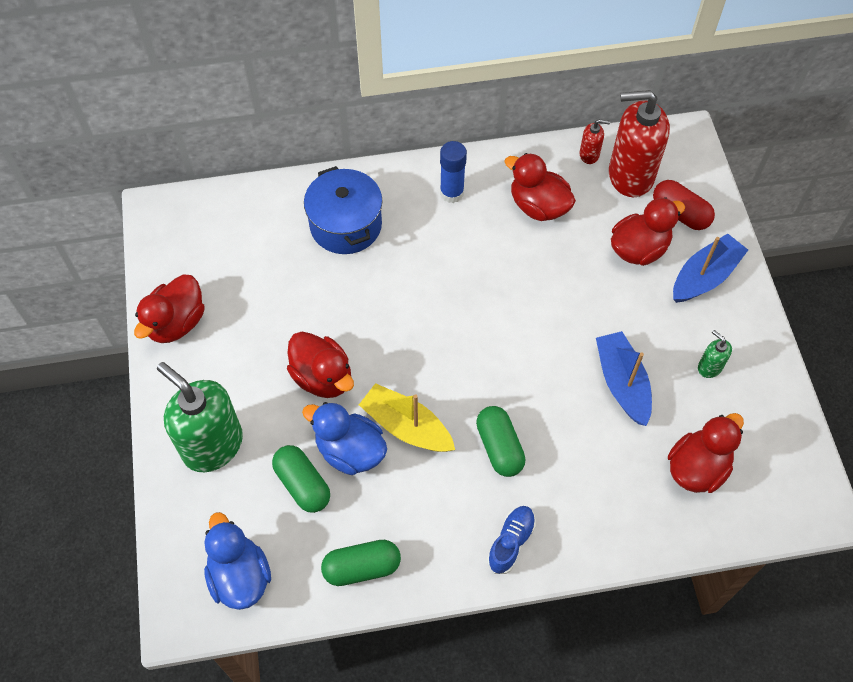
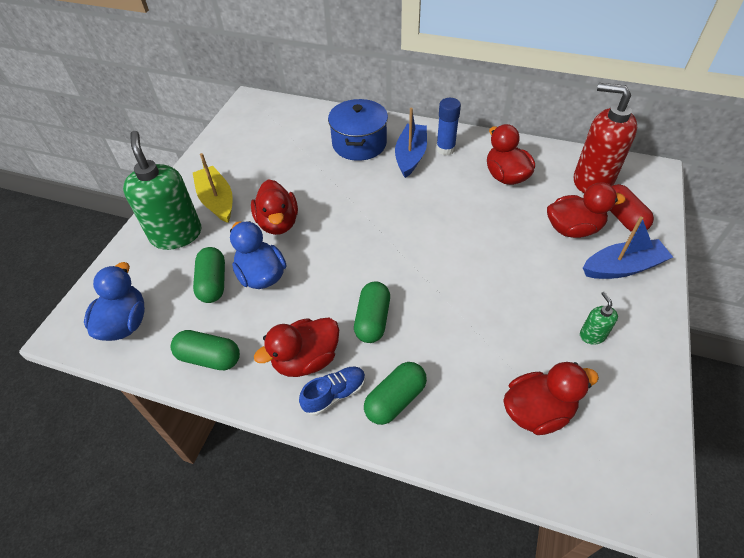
camera: 30 degrees right, 10 degrees down
red duck [134,274,205,343] -> red duck moved to [254,318,339,377]
yellow boat [359,383,455,452] -> yellow boat moved to [193,153,233,223]
red soap dispenser [580,119,610,164] -> none
blue boat [596,331,652,426] -> blue boat moved to [395,108,427,178]
none -> green capsule [364,362,427,425]

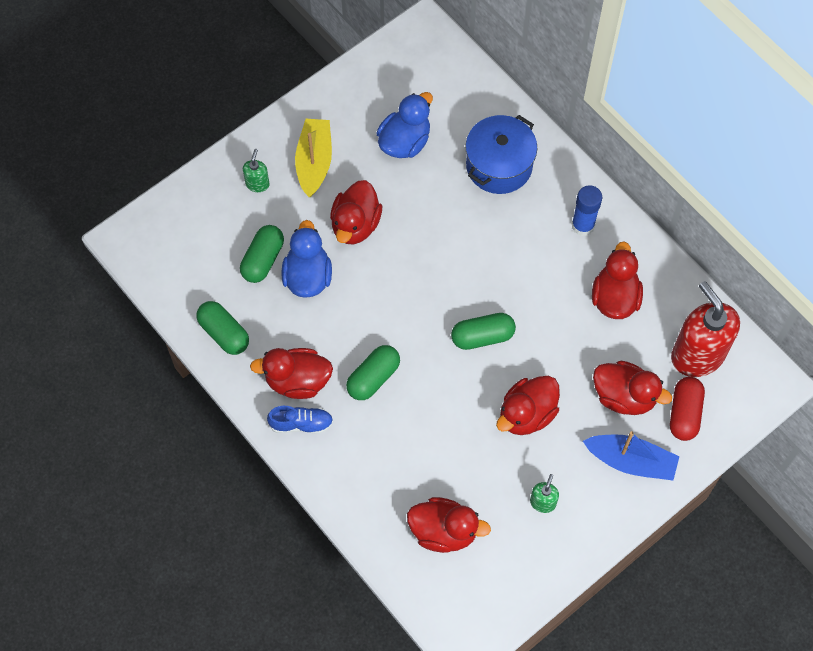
camera: 30 degrees right, 15 degrees up
blue duck [84,262,145,341] -> blue duck moved to [376,92,433,158]
green soap dispenser [123,131,201,250] -> green soap dispenser [243,149,270,192], size x0.44
green capsule [364,362,427,425] -> green capsule moved to [451,313,516,350]
blue boat [395,108,427,178] -> none
none -> red duck [496,376,560,435]

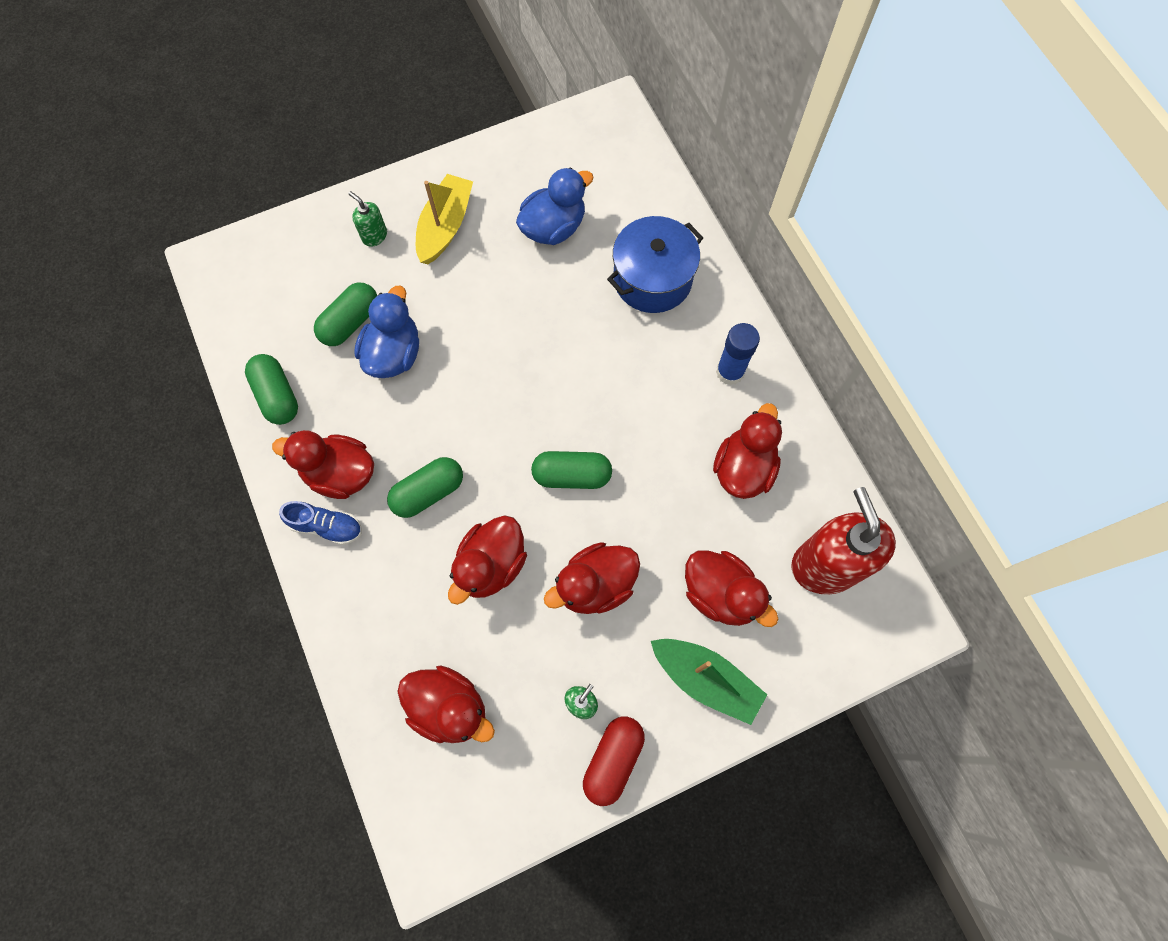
camera: 15 degrees right, 5 degrees up
green soap dispenser [243,149,270,192] -> green soap dispenser turned 75 degrees counterclockwise [348,191,387,247]
red duck [330,180,382,244] -> red duck moved to [448,515,527,605]
blue boat [583,431,680,481] -> green boat [651,639,767,725]
red capsule [670,377,705,441] -> red capsule moved to [583,717,645,806]

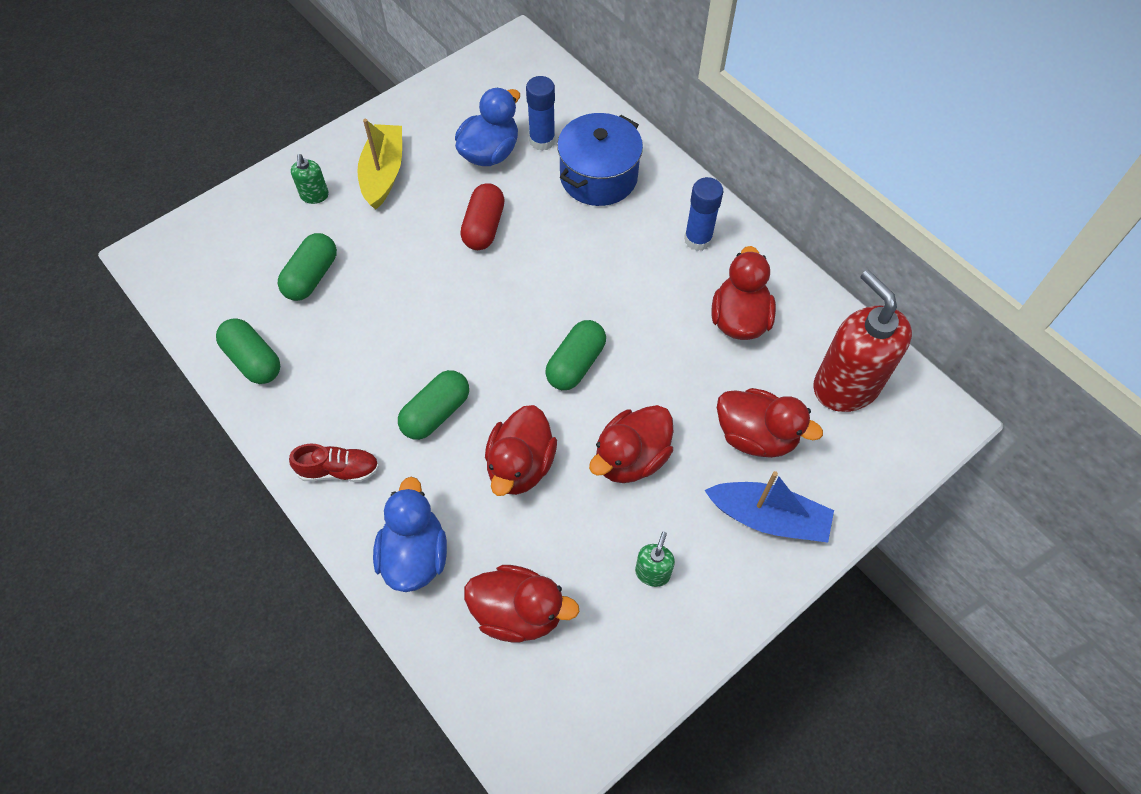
camera: 15 degrees left, 10 degrees down
red duck [272,430,374,499] -> none
blue shoe [279,501,362,545] -> red shoe [289,444,379,482]
green soap dispenser [348,191,387,247] -> green soap dispenser turned 120 degrees counterclockwise [291,154,329,204]
blue duck [354,285,419,378] -> blue duck moved to [373,477,447,592]
green capsule [531,451,612,489] -> green capsule turned 45 degrees counterclockwise [545,320,606,390]
red capsule [583,717,645,806] -> red capsule moved to [460,183,505,250]
green boat [651,639,767,725] -> blue boat [704,471,834,542]
none -> blue glue stick [526,76,555,151]

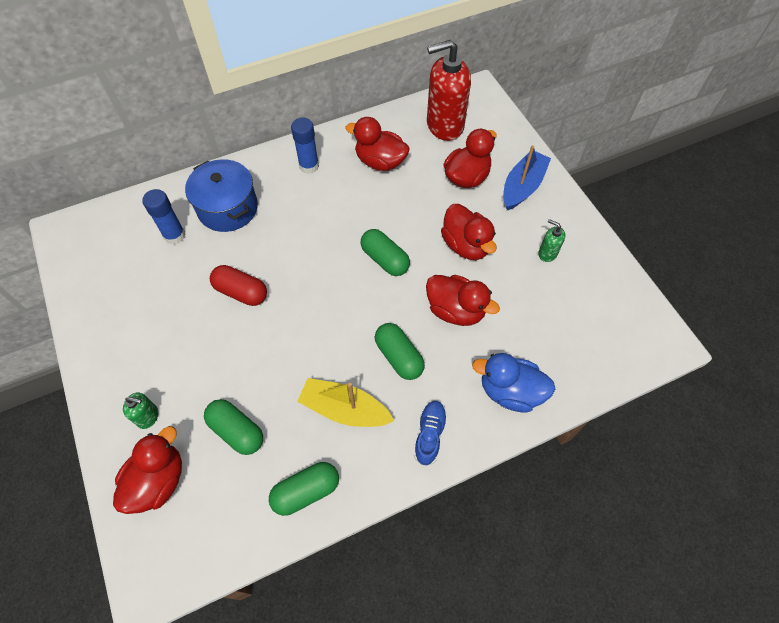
camera: 75 degrees left, 0 degrees up
red shoe [289,444,379,482] -> blue shoe [414,401,447,466]
yellow boat [357,119,402,209] -> yellow boat moved to [297,378,394,427]
blue duck [455,88,520,166] -> none
red duck [464,565,579,642] -> red duck moved to [113,426,182,514]

